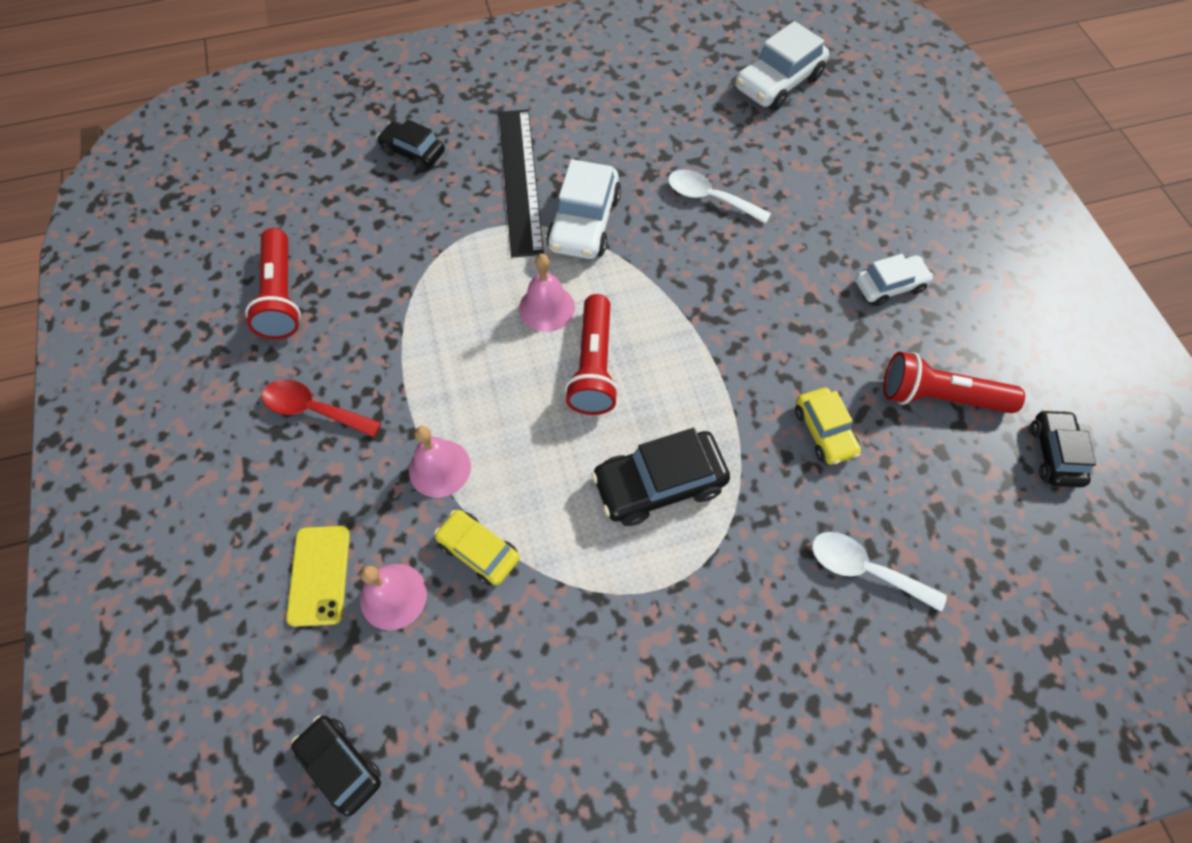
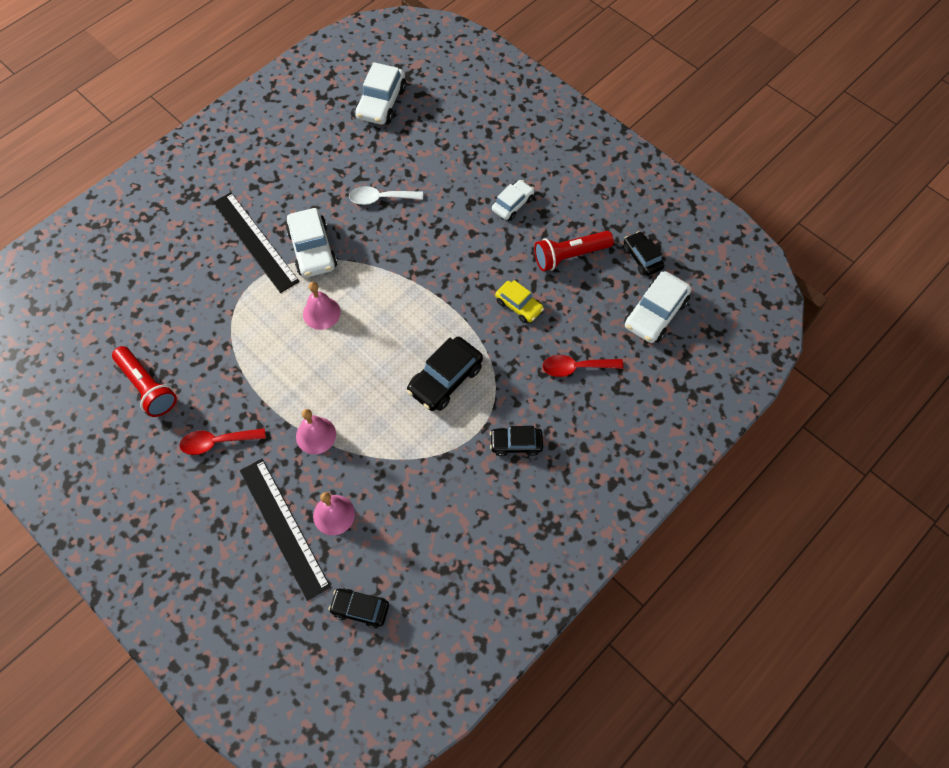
camera: 30 degrees left, 0 degrees up
yellow phone [286,526,350,627] -> black ruler [240,459,331,601]
black car [377,119,445,171] -> black car moved to [490,426,543,456]
yellow car [434,510,520,586] -> none
red flashlight [565,294,619,415] -> none
white spoon [812,532,947,612] -> red spoon [543,355,624,377]
none -> white car [624,271,691,343]

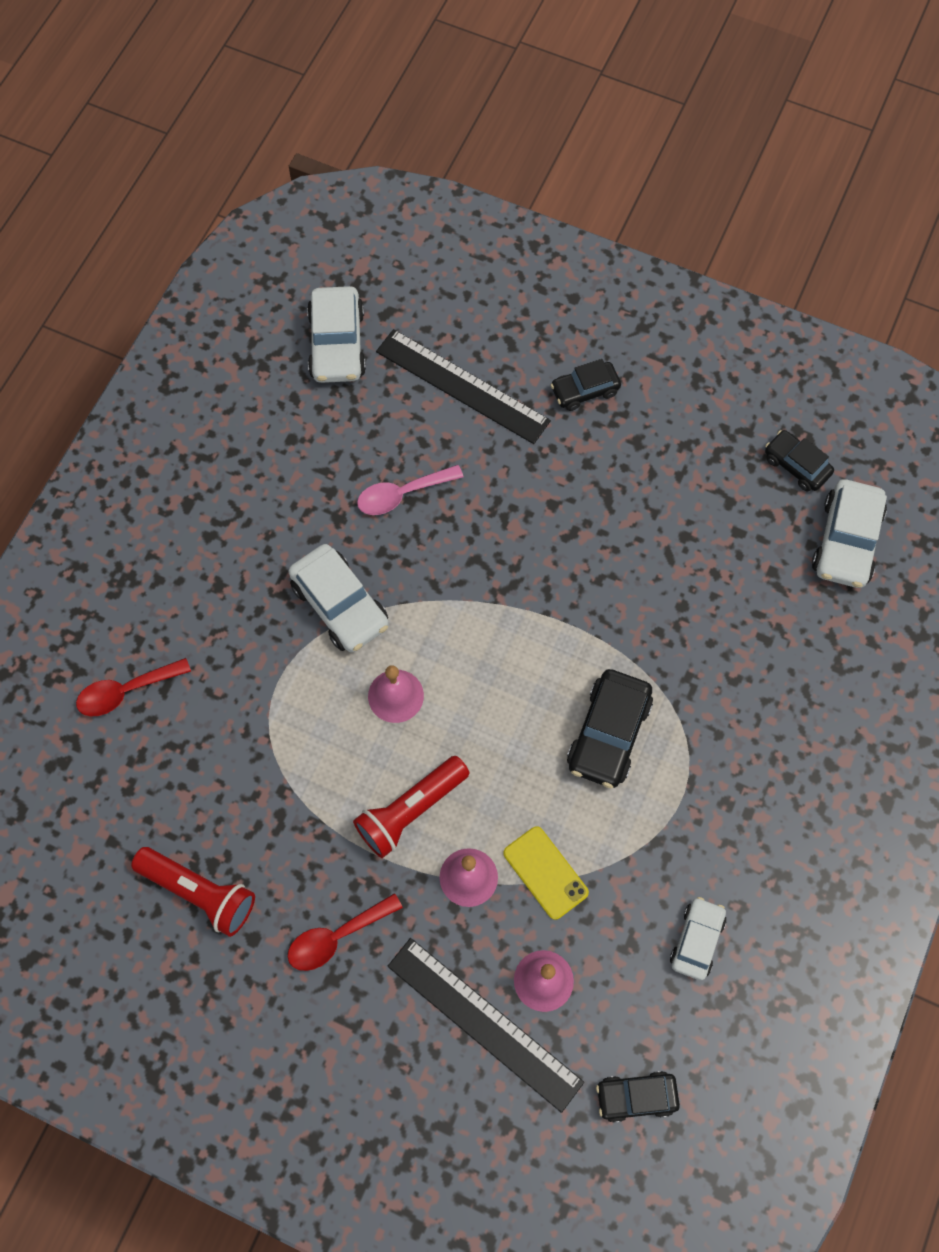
camera: 20 degrees left, 5 degrees up
black ruler [212,192,300,293] -> black ruler moved to [376,329,551,444]
white spoon [349,186,423,205] -> pink spoon [357,465,464,515]
black car [490,426,543,456] -> black car moved to [550,359,621,411]
white car [492,180,534,220] -> white car moved to [670,897,726,980]
yellow car [495,280,544,323] -> none
red flashlight [534,231,614,271] -> red flashlight moved to [353,756,470,858]
red spoon [543,355,624,377] -> red spoon moved to [76,658,191,717]
none -> yellow phone [503,826,589,920]

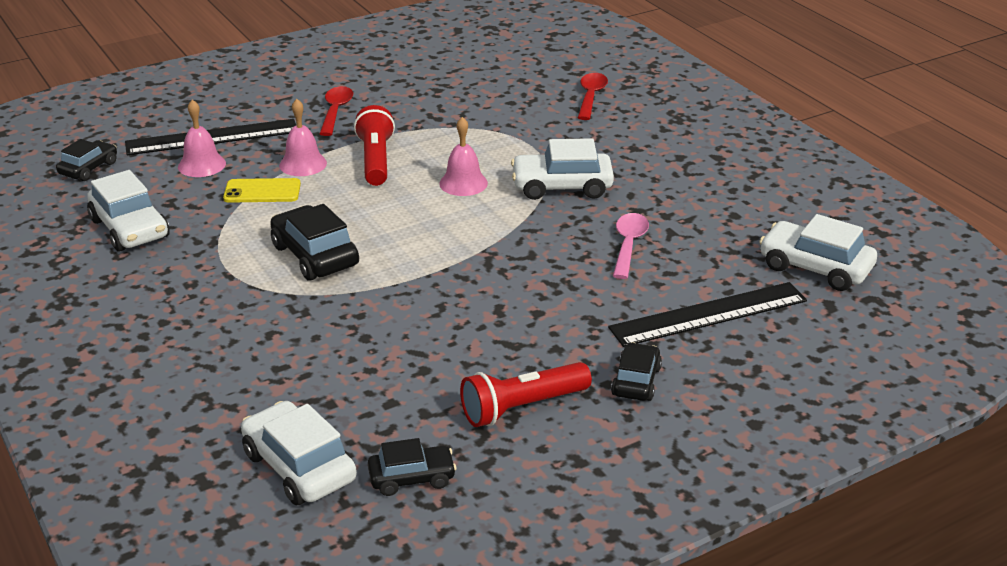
camera: 125 degrees right, 35 degrees down
red flashlight [131,847,255,937] -> red flashlight moved to [460,362,592,427]
white car [670,897,726,980] -> white car [87,170,170,252], size x1.58

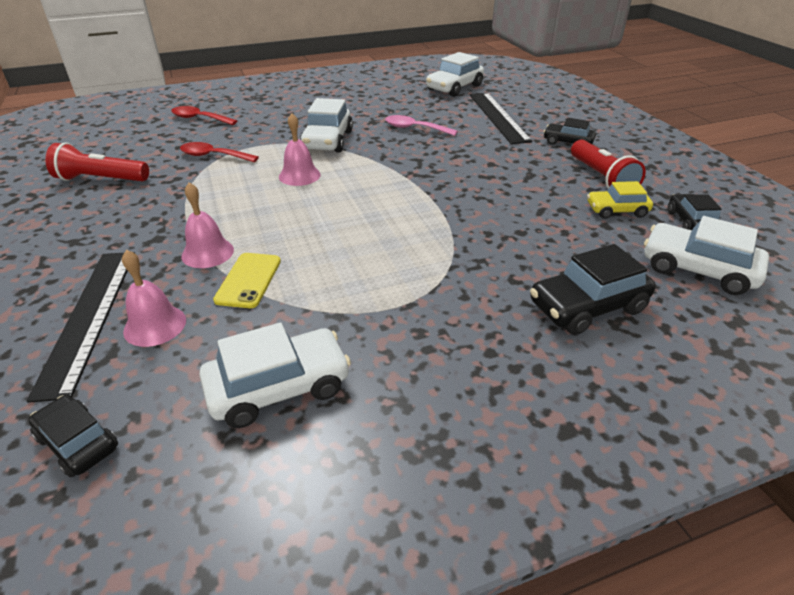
camera: 80 degrees left, 5 degrees up
white car [241,401,357,505] -> white car turned 60 degrees clockwise [644,216,769,295]
black car [270,204,359,281] -> black car moved to [530,244,656,335]
red spoon [320,86,353,136] -> red spoon moved to [180,142,259,162]
red flashlight [354,105,395,186] -> red flashlight moved to [45,142,149,181]
none -> yellow car [587,181,653,219]

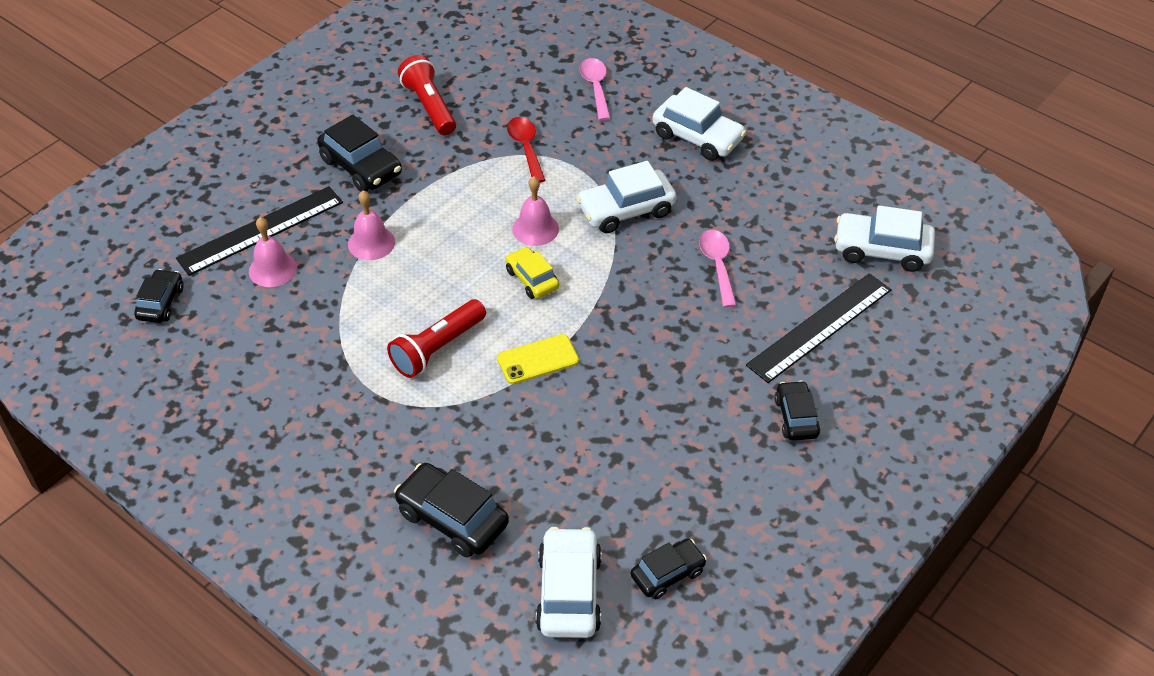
camera: 60 degrees right, 10 degrees up
red spoon [171,106,237,125] -> pink spoon [580,58,611,121]
white car [199,322,351,428] -> white car moved to [653,87,747,161]
yellow phone [213,253,281,308] -> yellow phone moved to [497,334,579,384]
red flashlight [571,140,646,189] -> red flashlight moved to [387,299,486,378]
yellow car [587,181,653,219] -> yellow car moved to [506,247,559,299]
none -> black car [317,115,402,192]

